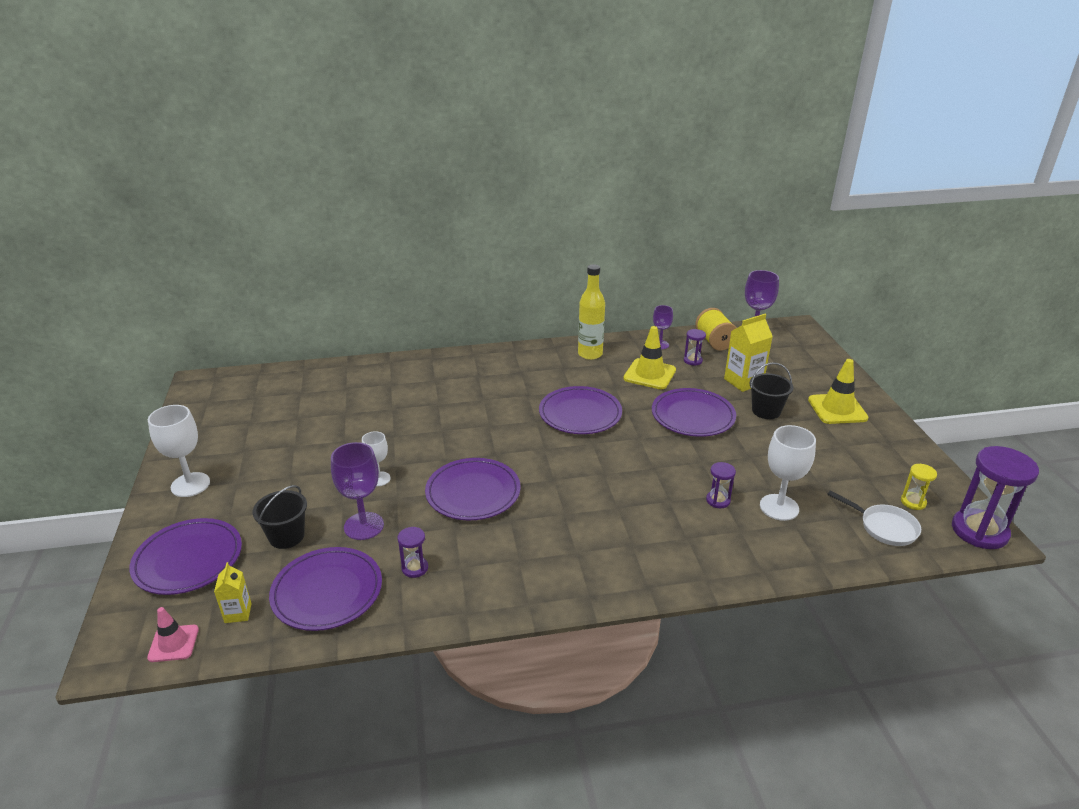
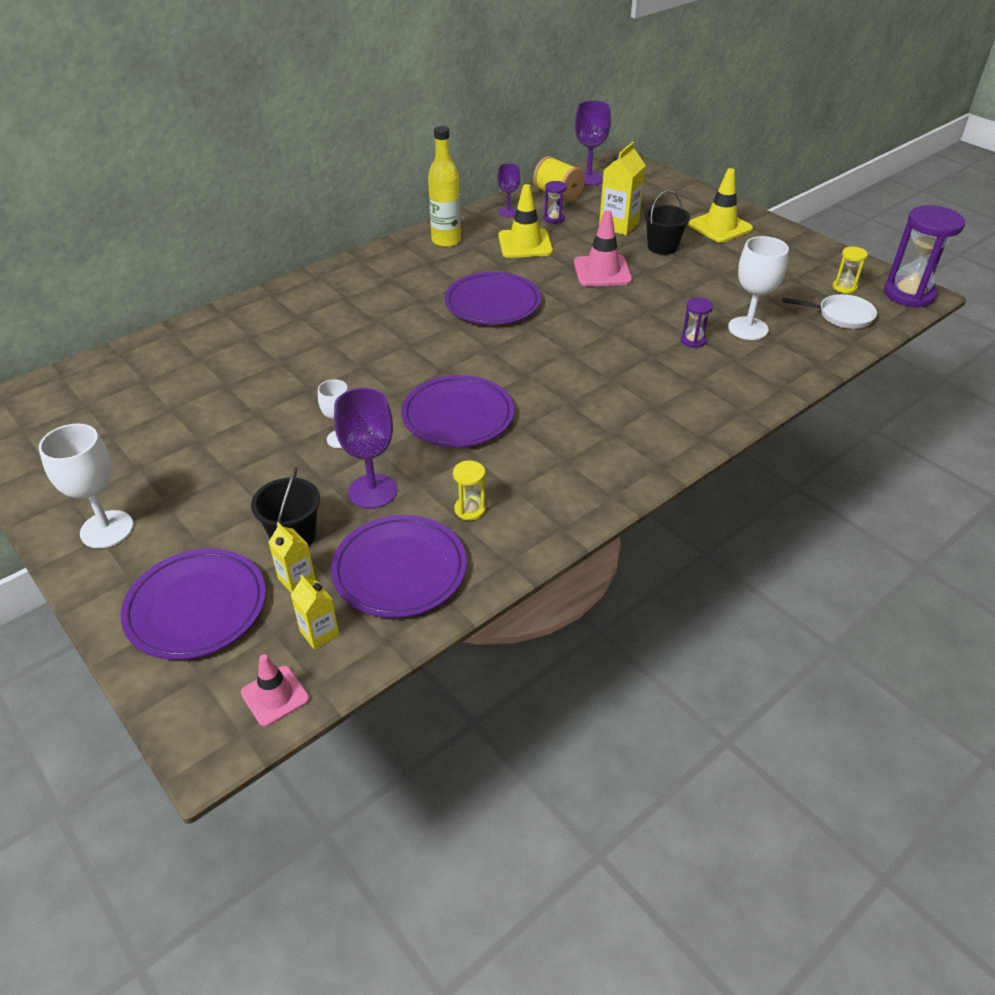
camera: 30 degrees left, 10 degrees up
purple hourglass [397,527,428,578] -> yellow hourglass [453,461,486,520]
purple plate [652,388,736,437] -> pink traffic cone [574,210,632,286]
none -> yellow carton [268,522,316,593]

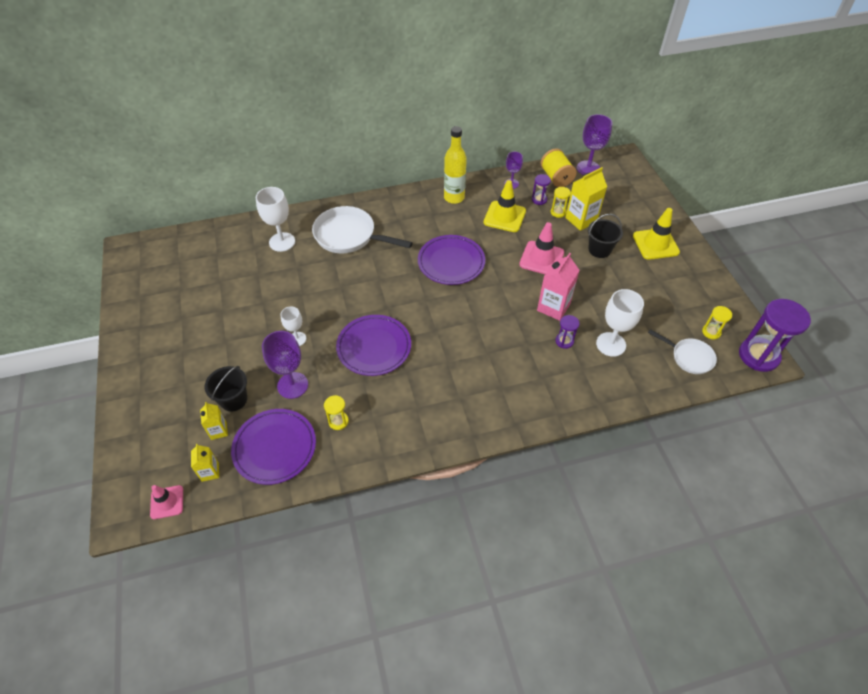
camera: 25 degrees right, 10 degrees up
white goblet [39,424,133,548] -> white goblet moved to [256,187,295,252]
purple plate [121,549,266,660] -> none
none -> white pan [312,206,413,253]
none -> pink carton [537,253,580,321]
none -> yellow hourglass [550,187,571,218]

